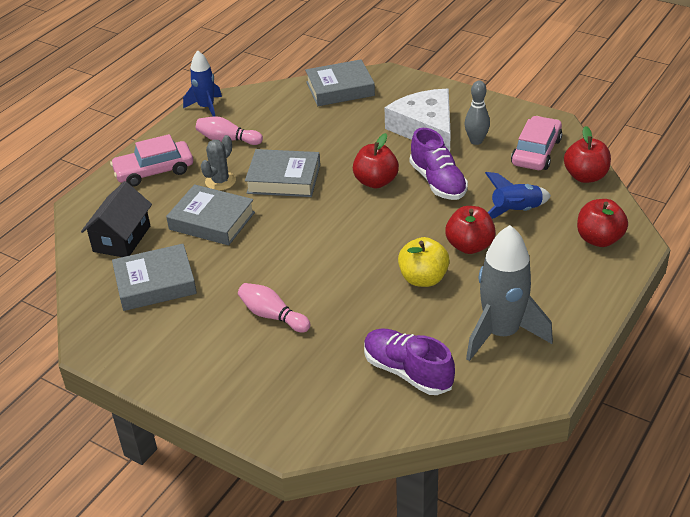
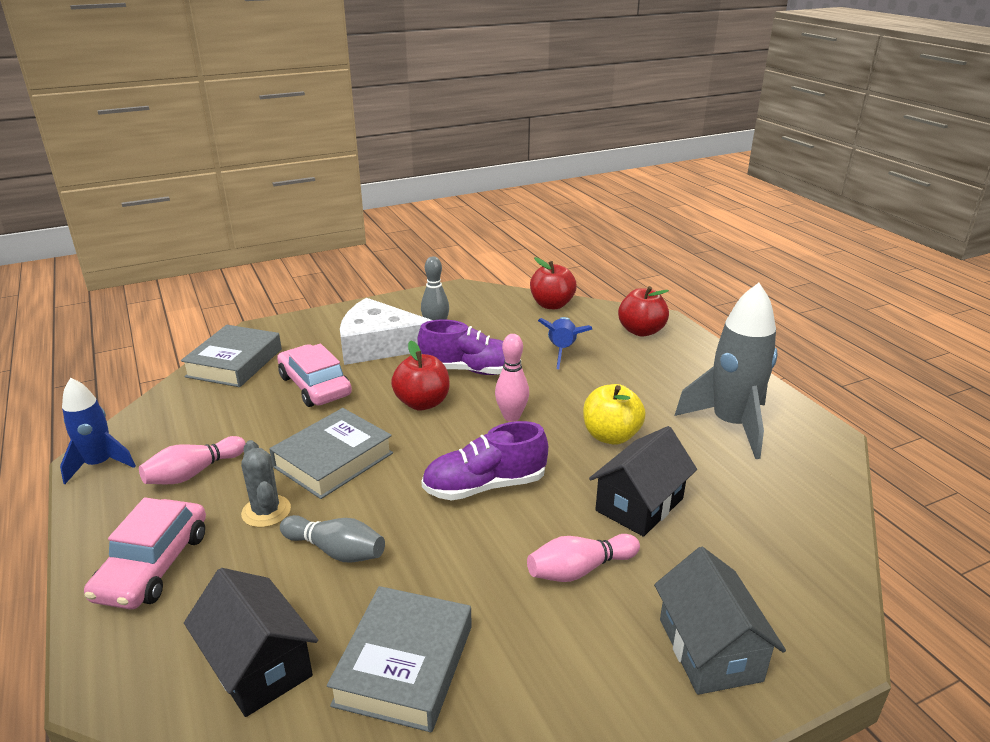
camera: 60 degrees left, 10 degrees down
grey book [166,184,255,245] -> grey bowling pin [280,515,385,562]
purple shoe [364,328,455,395] -> purple shoe moved to [421,421,548,500]
red apple [445,206,496,254] -> none
pink car [511,116,562,170] -> pink car moved to [277,344,352,407]
none -> pink bowling pin [495,334,529,422]
none -> black house [589,426,697,537]
none -> grey house [654,547,786,695]

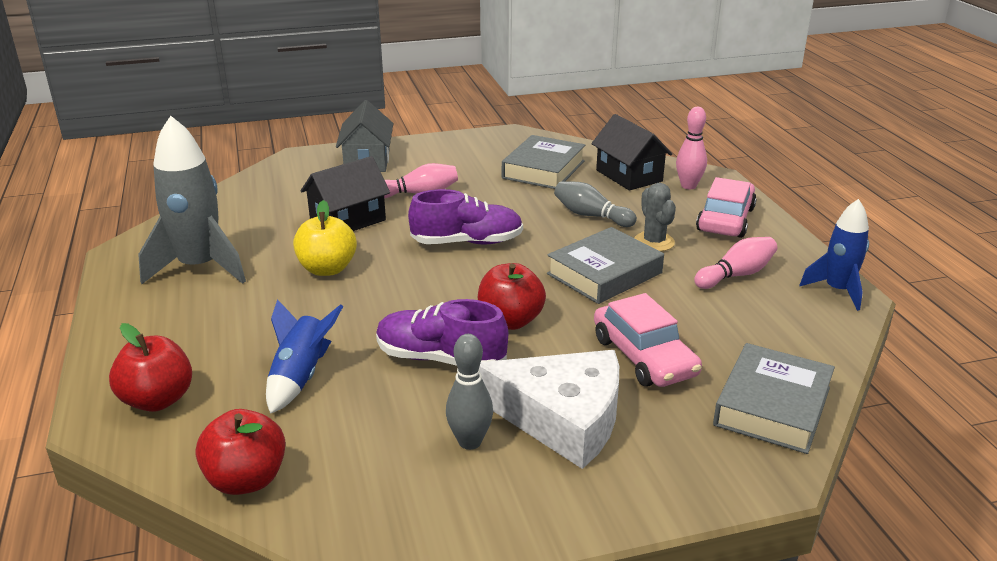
camera: 170 degrees left, 0 degrees up
pink bowling pin [495,334,529,422] -> pink bowling pin moved to [676,107,707,189]

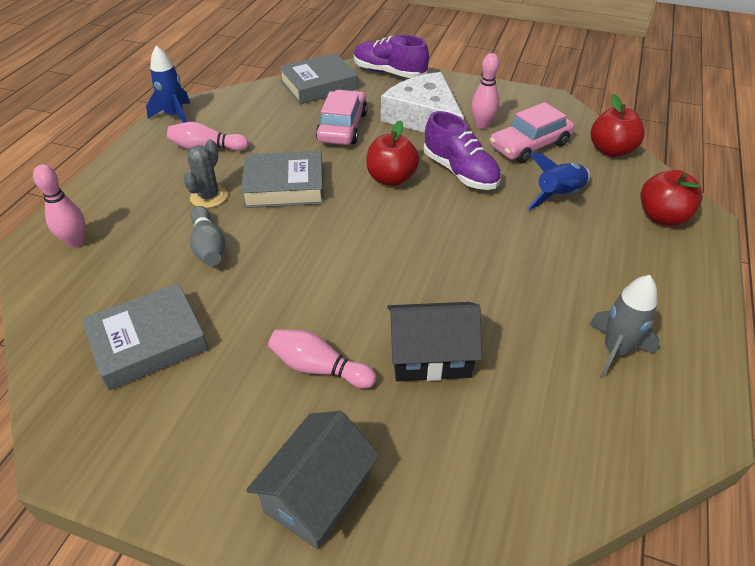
camera: 145 degrees left, 15 degrees up
grey rocket [138,116,246,284] -> grey rocket [589,275,660,379], size x0.61
yellow apple [293,200,357,276] -> none
purple shoe [408,189,523,244] -> purple shoe moved to [354,35,429,78]
grey bowling pin [446,334,493,450] -> pink bowling pin [471,53,499,129]
black house [591,114,672,191] -> none
pink car [696,177,757,238] -> pink car moved to [490,102,574,163]

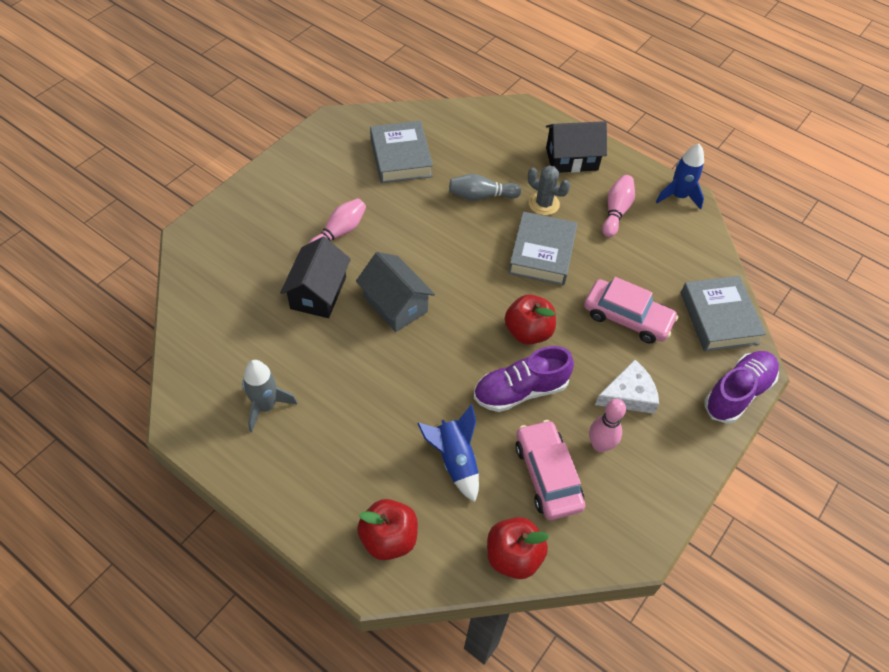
camera: 105 degrees right, 10 degrees up
pink bowling pin [33,164,85,248] -> none
grey house [246,411,380,550] -> grey house moved to [356,252,435,332]
white cheese [381,72,464,133] -> white cheese [595,360,659,414], size x0.61
none -> black house [546,121,607,173]

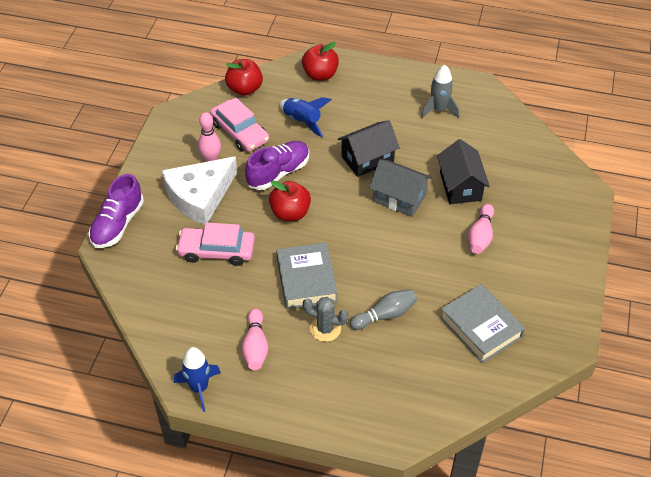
camera: 160 degrees right, 5 degrees down
black house [546,121,607,173] -> black house moved to [337,120,400,177]
white cheese [595,360,659,414] -> white cheese [162,156,237,225], size x1.65
grey book [681,276,766,352] -> none

